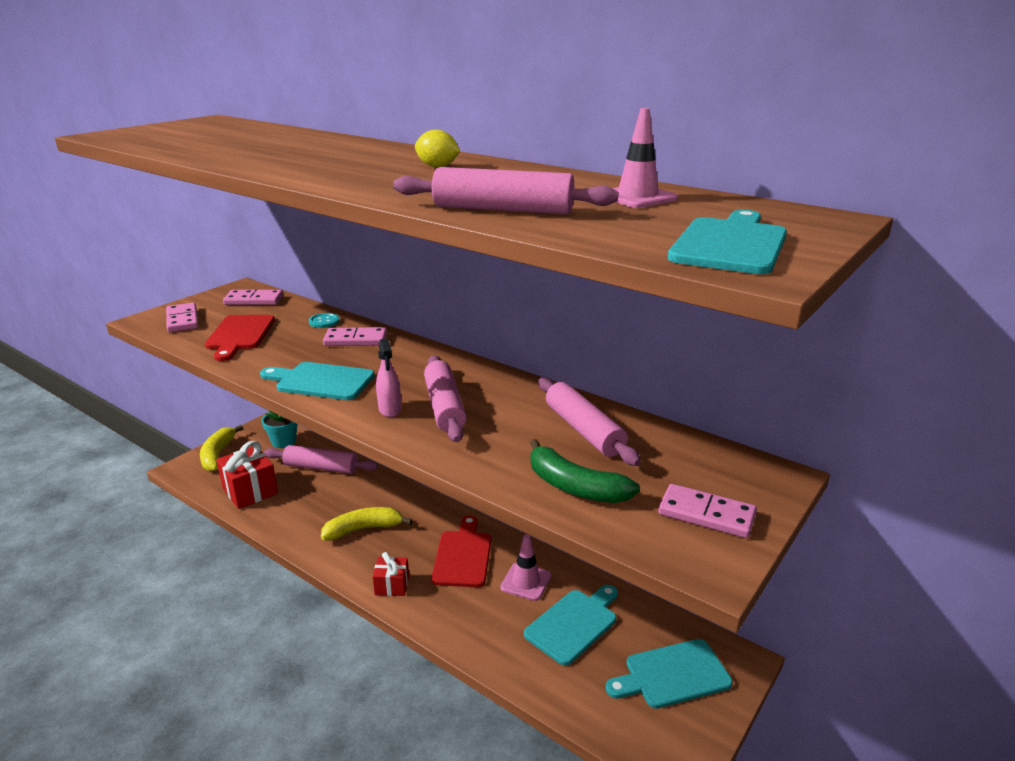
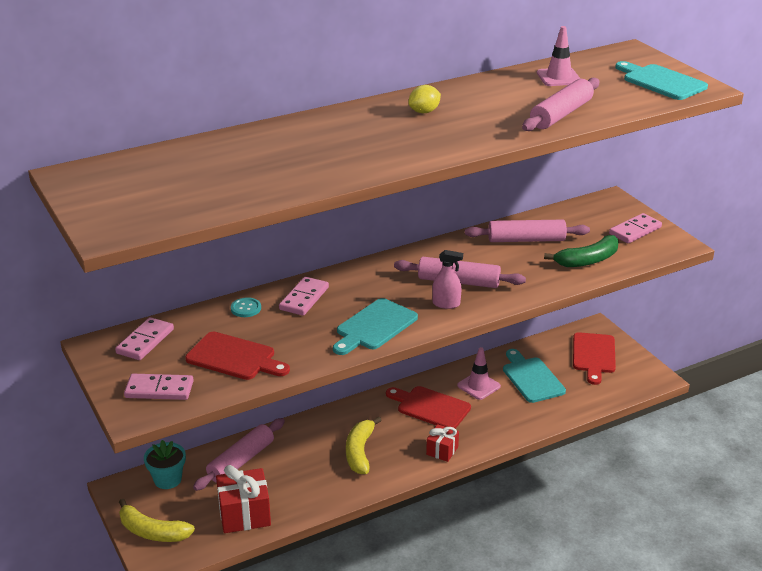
camera: 65 degrees left, 5 degrees up
turquoise cutting board [605,639,733,709] -> red cutting board [573,332,616,385]

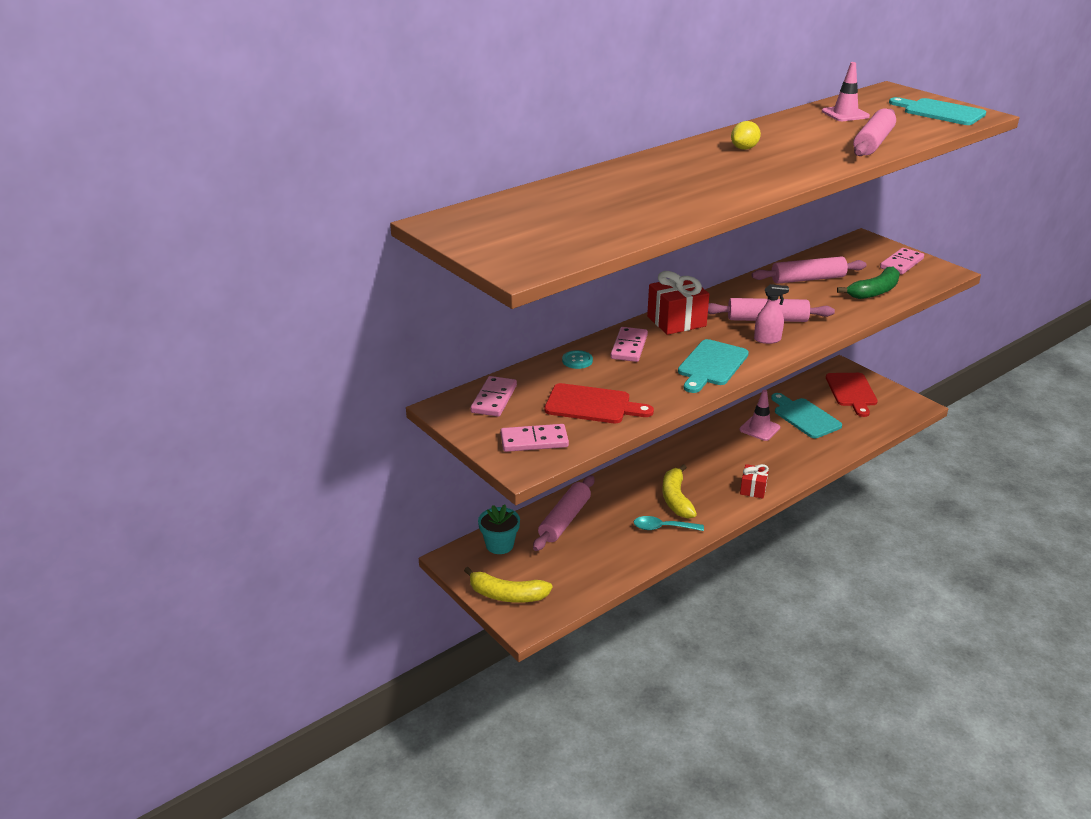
camera: 10 degrees left, 0 degrees up
red gift [216,465,271,533] -> red gift moved to [647,271,709,335]
red cutting board [386,386,471,429] -> none
none -> turquoise spoon [634,516,704,531]

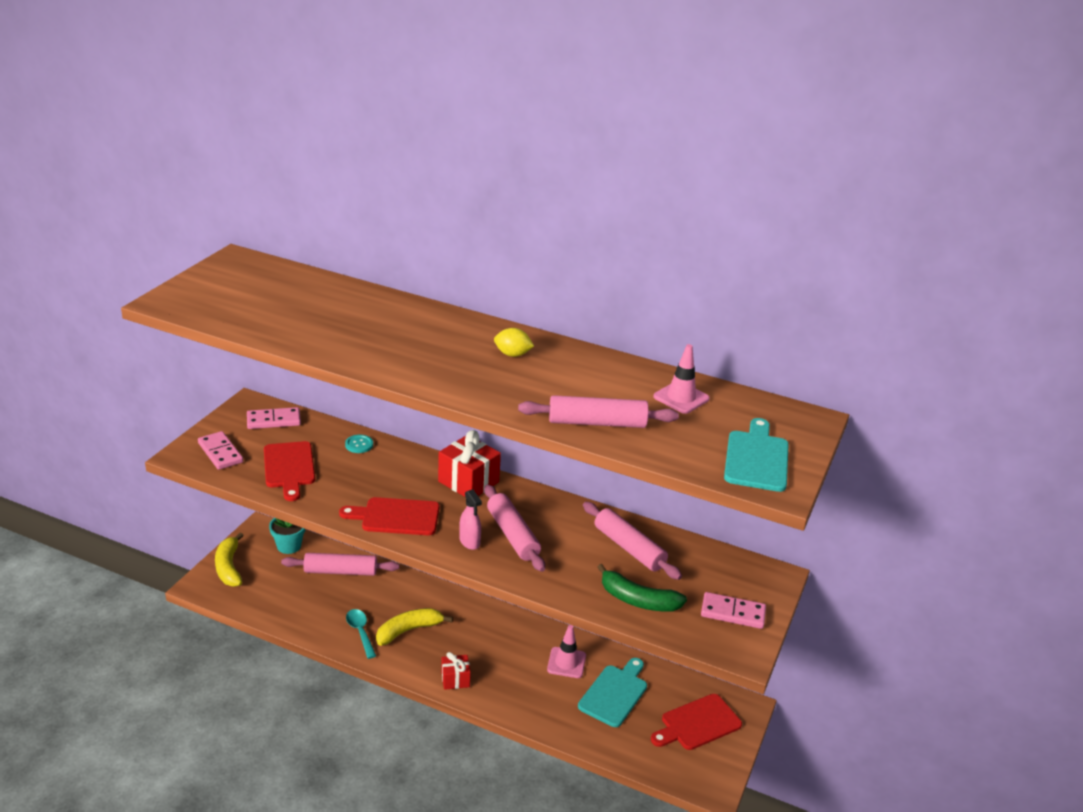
camera: 60 degrees right, 0 degrees up
pink domino [610,327,648,362] -> none
turquoise cutting board [678,339,749,393] -> red cutting board [339,497,439,535]

